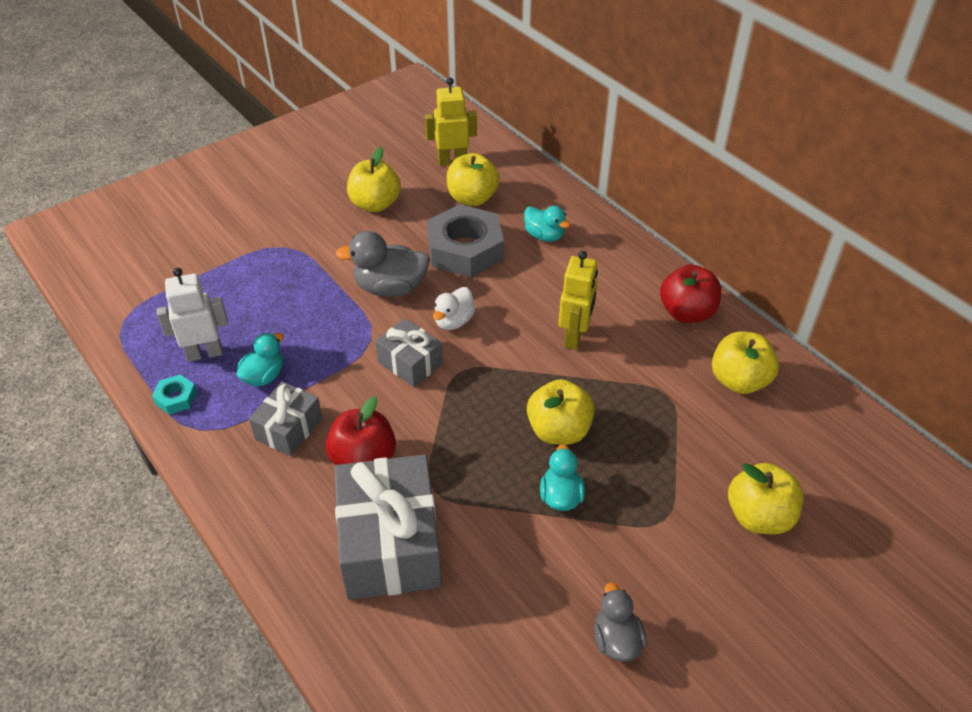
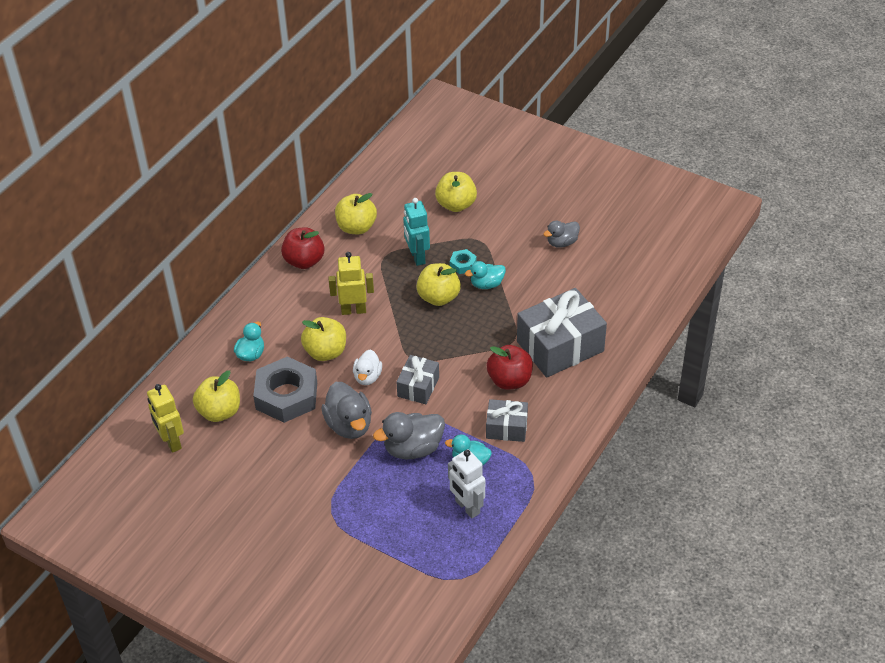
camera: 110 degrees left, 0 degrees up
turquoise nut [152,374,197,414] -> turquoise nut moved to [450,249,477,274]
yellow apple [347,147,401,212] -> yellow apple moved to [301,317,346,361]
white duck [433,287,476,330] -> white duck turned 90 degrees clockwise [353,349,382,385]
none -> grey duck [373,412,445,460]
none -> turquoise robot [403,198,430,266]

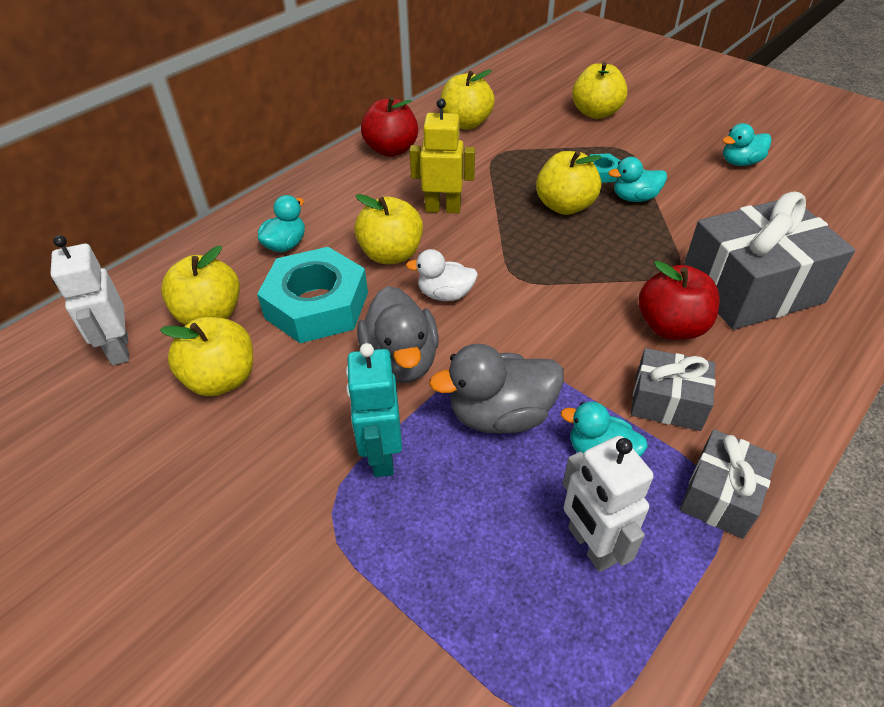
camera: 10 degrees right, 0 degrees up
yellow robot [147,384,184,453] -> white robot [50,235,129,365]
grey nut [253,356,317,423] -> turquoise nut [257,247,368,343]
white duck [353,349,382,385] -> white duck turned 75 degrees clockwise [406,249,478,301]
grey gift [396,355,439,404] -> grey gift moved to [680,429,777,539]
turquoise robot [403,198,430,266] -> turquoise robot moved to [346,343,402,477]
grey duck [544,221,580,248] -> turquoise duck [722,123,772,166]
none -> yellow apple [160,317,253,396]

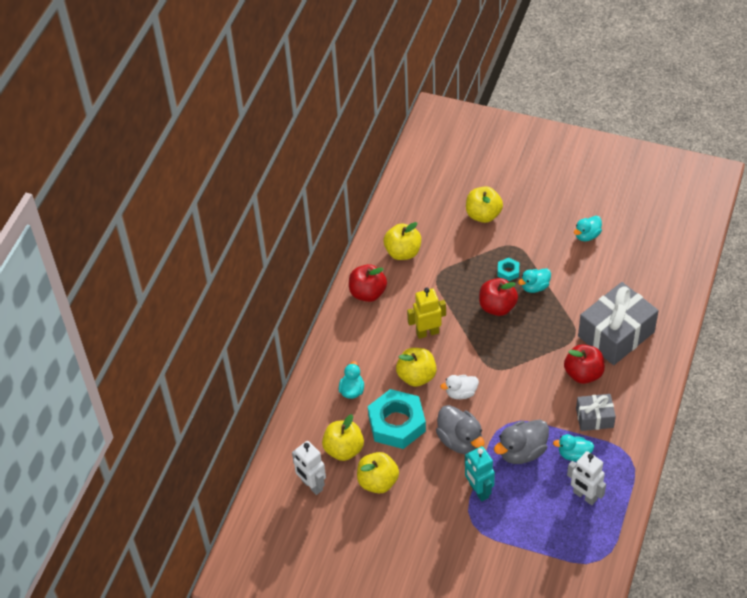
camera: 20 degrees left, 5 degrees up
yellow apple [536,151,602,215] -> red apple [479,278,518,316]
grey gift [680,429,777,539] -> none

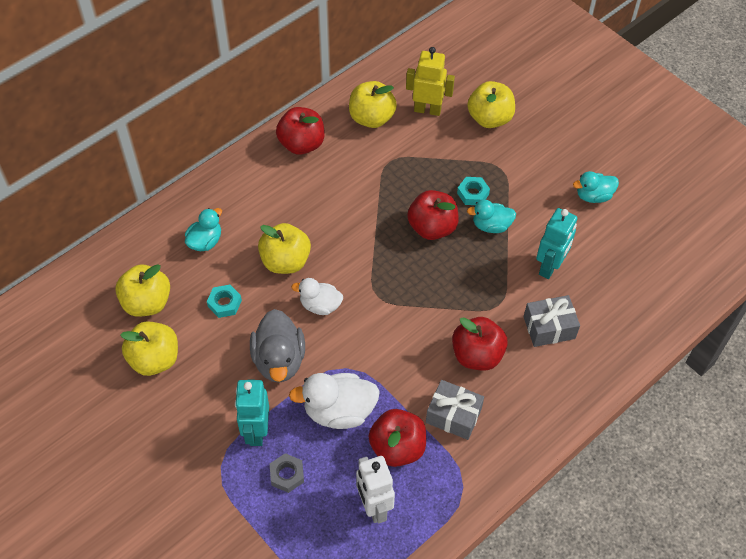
camera: 25 degrees right, 5 degrees up
white robot [292,441,326,495] -> none
turquoise nut [368,389,426,449] -> turquoise nut [207,285,242,318], size x0.44
yellow robot [407,288,446,339] -> yellow robot moved to [406,47,455,116]
grey duck [494,420,549,464] -> white duck [289,373,380,429]
turquoise duck [553,434,594,462] -> red apple [369,409,426,467]
grey gift [578,282,659,365] -> grey gift [524,295,580,347], size x0.54
none -> grey nut [270,453,304,493]
none -> turquoise robot [536,208,577,279]

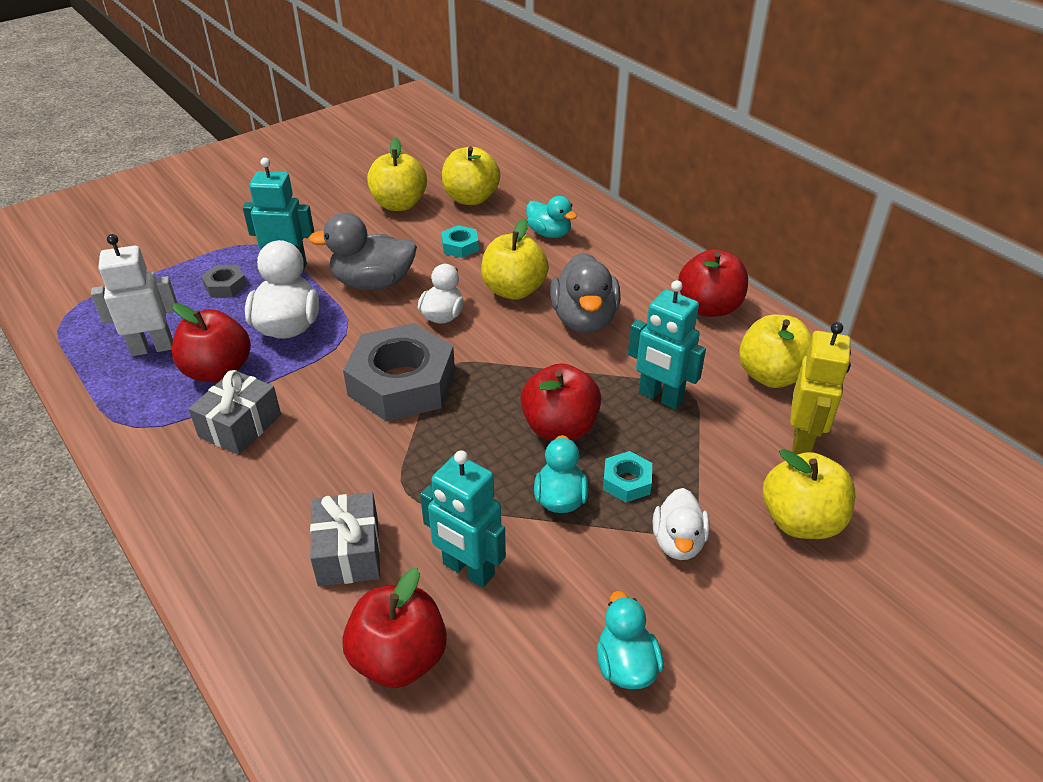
camera: 95 degrees right, 15 degrees down
red apple [452,317,508,371] -> red apple moved to [342,568,447,688]
none -> grey nut [343,323,455,421]
none -> grey duck [550,253,621,333]
none -> turquoise robot [628,280,706,409]
none -> white duck [653,488,710,560]

